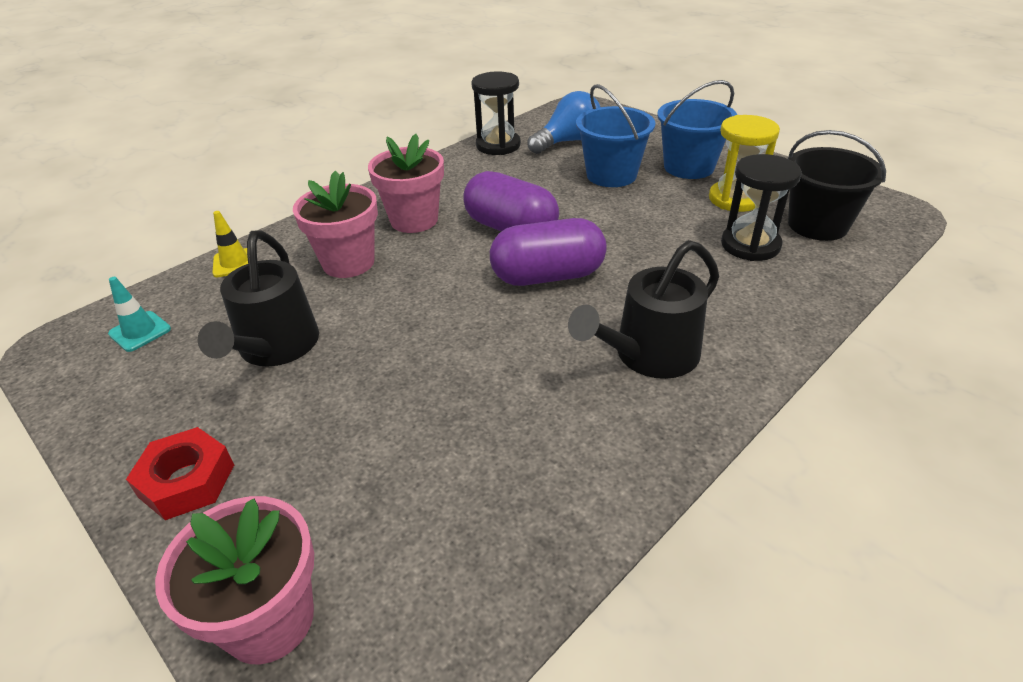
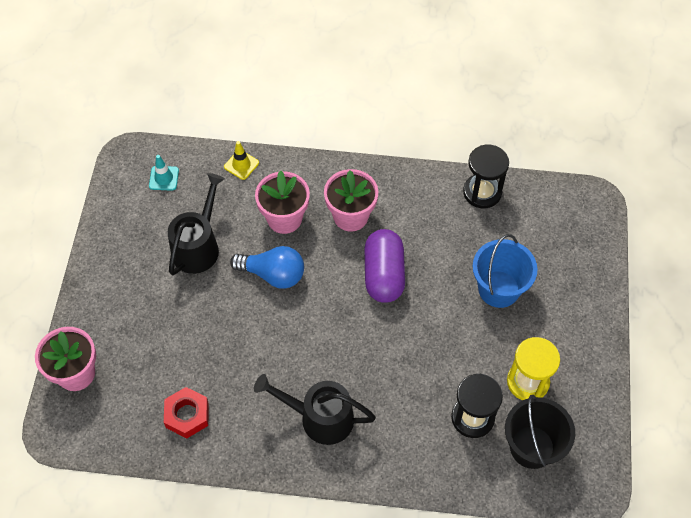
camera: 50 degrees right, 20 degrees up
red nut [126,427,234,520] -> red nut moved to [164,387,209,438]
black watering can [198,230,319,366] -> black watering can turned 150 degrees clockwise [168,173,225,275]
purple capsule [490,218,607,286] -> none
blue light bulb [528,91,600,154] -> blue light bulb moved to [230,246,304,289]
blue bucket [657,80,737,179] -> none

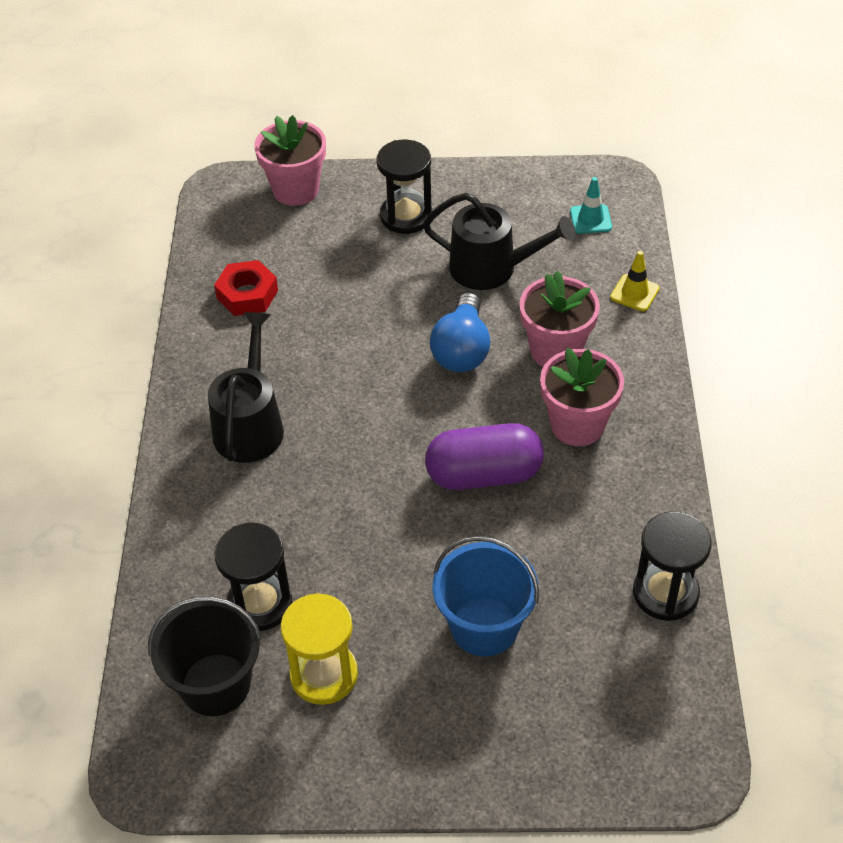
camera: 85 degrees right, 10 degrees down
none -> black hourglass [377,140,432,234]

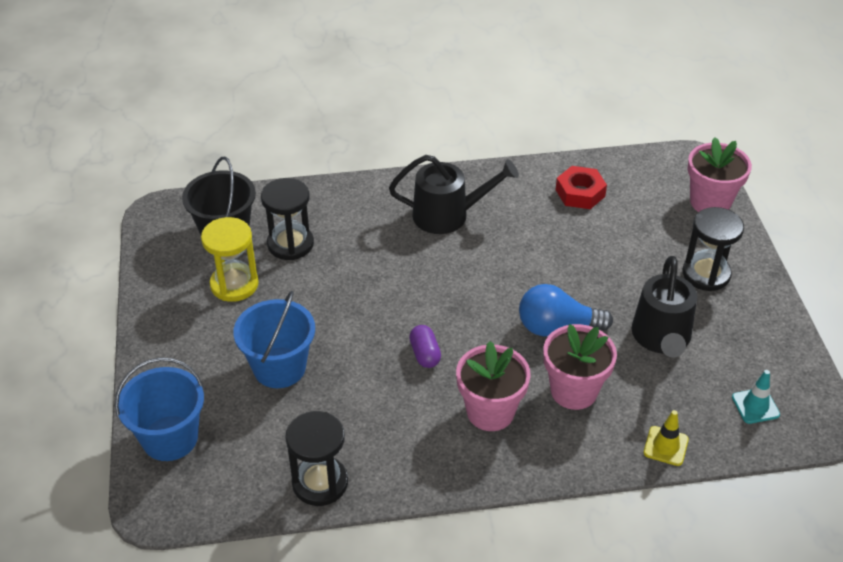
camera: 80 degrees right, 5 degrees down
purple capsule [425,423,544,490] -> purple capsule [409,325,441,368], size x0.51
none -> blue bucket [115,357,204,461]

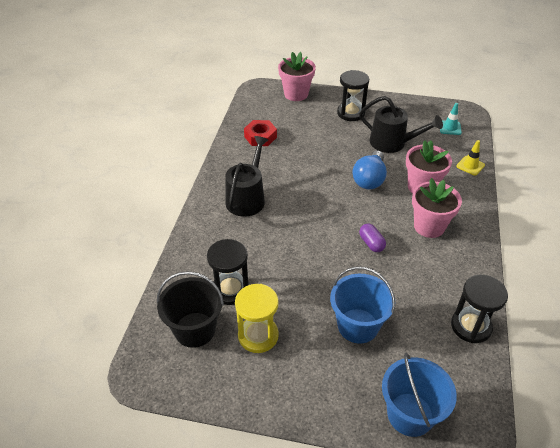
camera: 70 degrees left, 0 degrees up
purple capsule [409,325,441,368] -> purple capsule turned 60 degrees clockwise [359,224,386,252]

